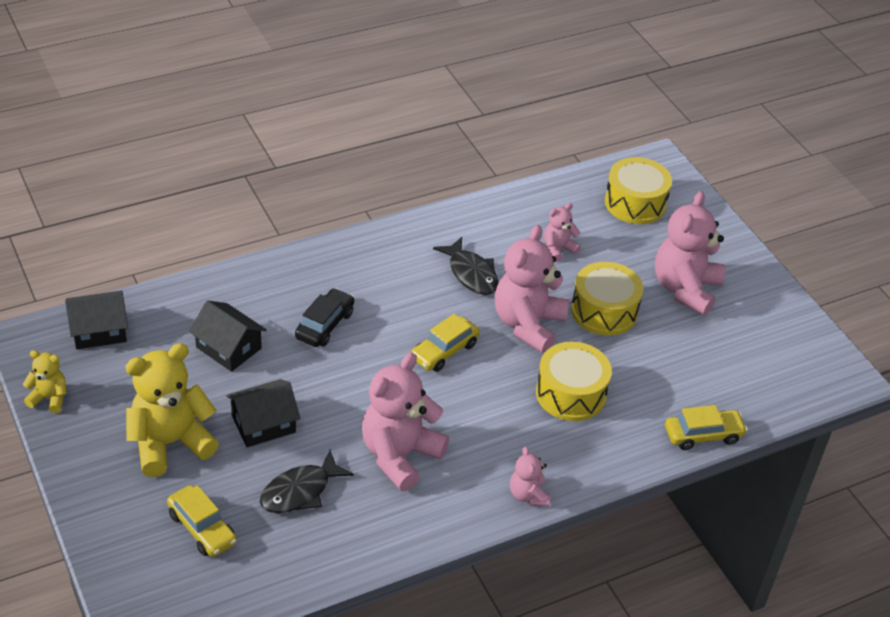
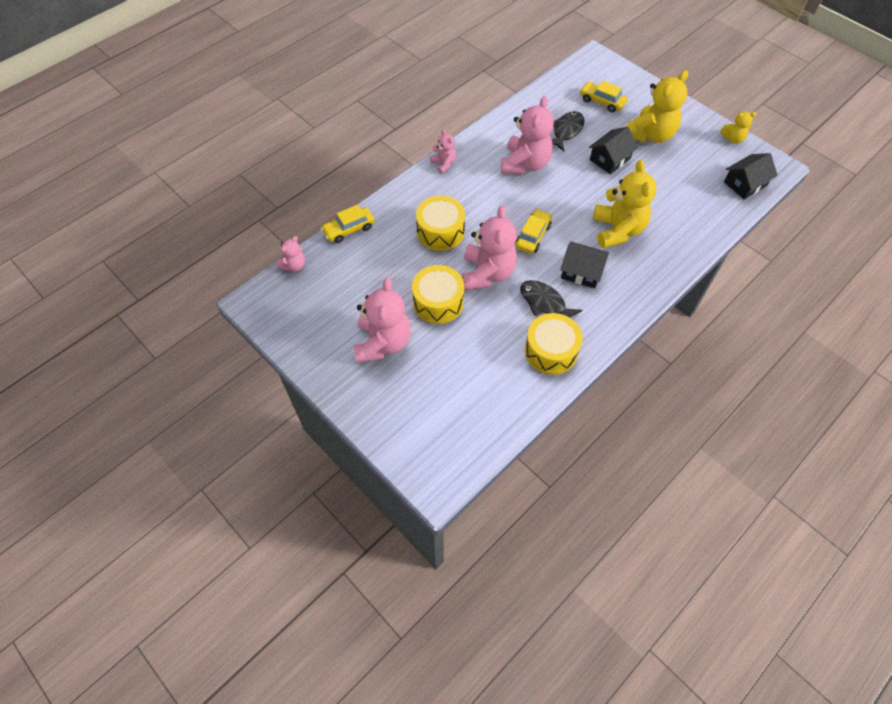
camera: 165 degrees right, 15 degrees up
black house [189,300,267,372] -> black house moved to [560,242,609,288]
black car [295,288,354,347] -> yellow teddy bear [593,160,656,248]
pink teddy bear [544,203,581,262] -> pink teddy bear moved to [276,236,305,271]
yellow drum [605,157,672,224] -> yellow drum moved to [525,313,583,375]

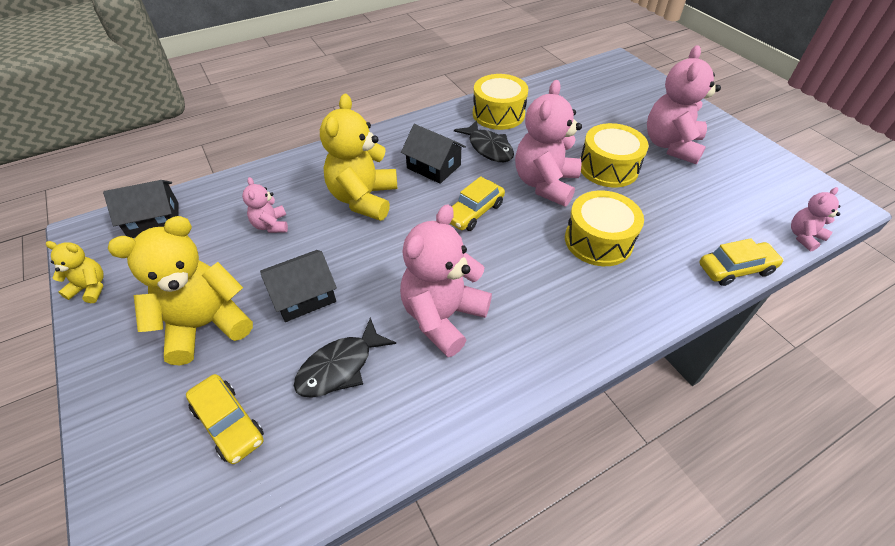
camera: 165 degrees left, 10 degrees down
pink teddy bear [430,129,456,174] -> pink teddy bear moved to [242,177,288,233]

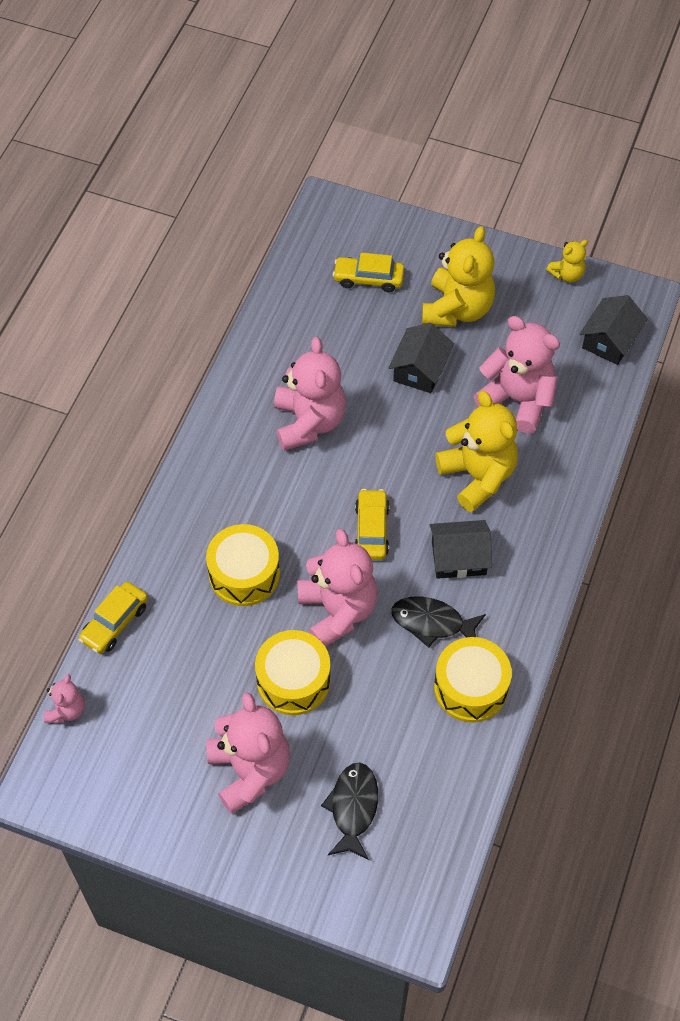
camera: 140 degrees right, 10 degrees up
pink teddy bear [242,177,288,233] -> pink teddy bear [474,316,560,434], size x1.99
black fish [294,318,396,398] -> black fish moved to [321,763,378,860]

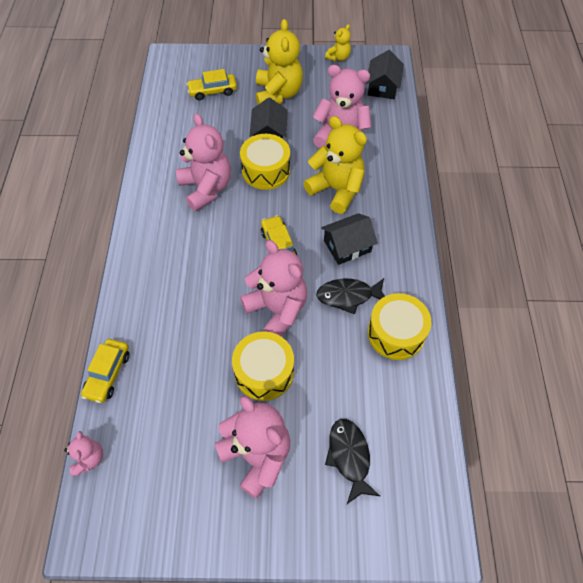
camera: 20 degrees left, 0 degrees up
yellow drum [206,524,280,606] -> yellow drum moved to [240,134,290,190]

